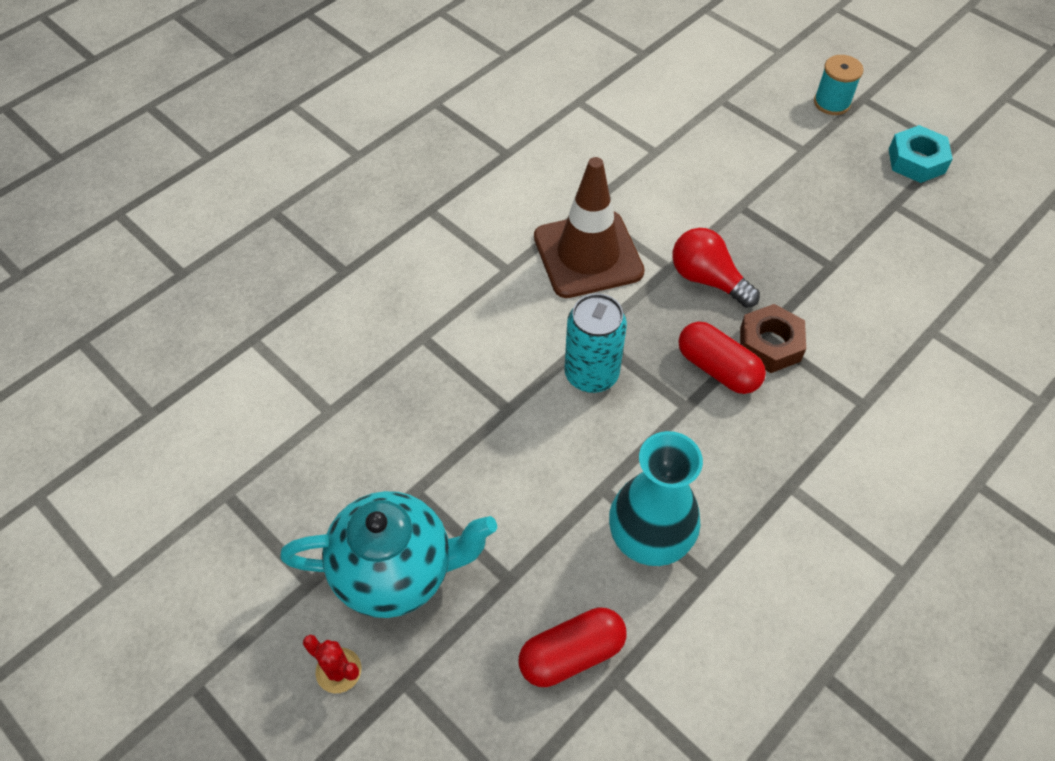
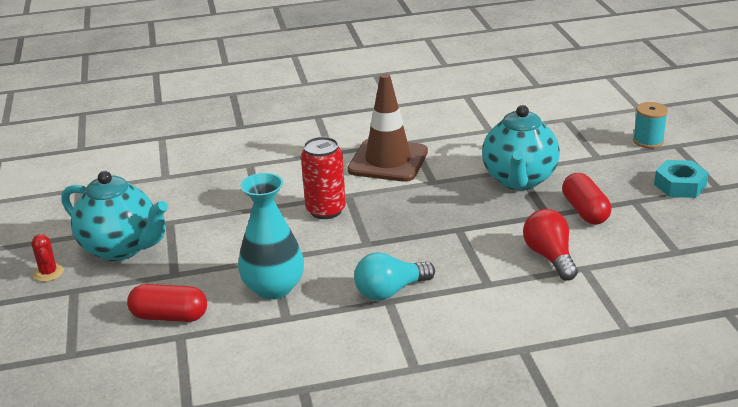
camera: 35 degrees right, 25 degrees down
turquoise can [564,293,627,393] -> red can [301,137,346,219]
red light bulb [672,228,760,308] -> red light bulb moved to [523,209,578,281]
red capsule [678,322,766,394] -> red capsule moved to [562,173,611,225]
brown nut [740,304,806,373] -> none
none -> turquoise light bulb [354,252,435,300]
none -> turquoise teapot [482,105,560,190]

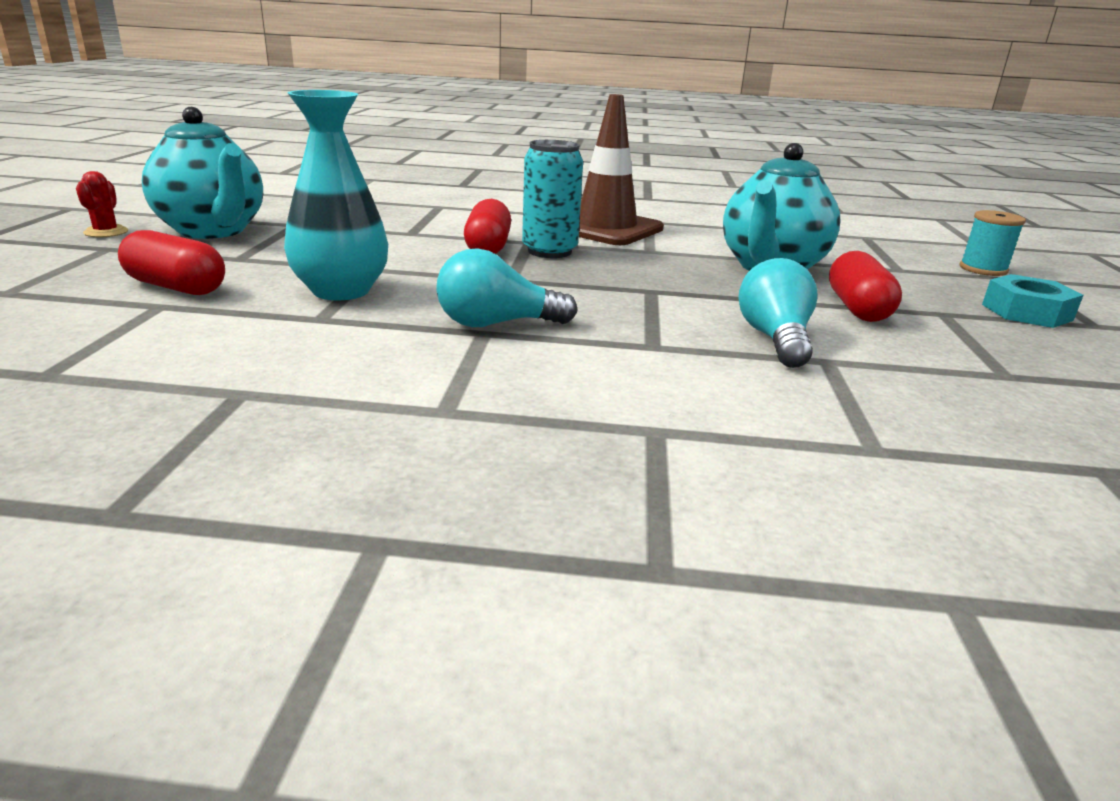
camera: 15 degrees right, 5 degrees down
red can [301,137,346,219] -> red capsule [464,199,511,254]
red light bulb [523,209,578,281] -> turquoise light bulb [738,258,817,368]
none -> turquoise can [522,140,583,258]

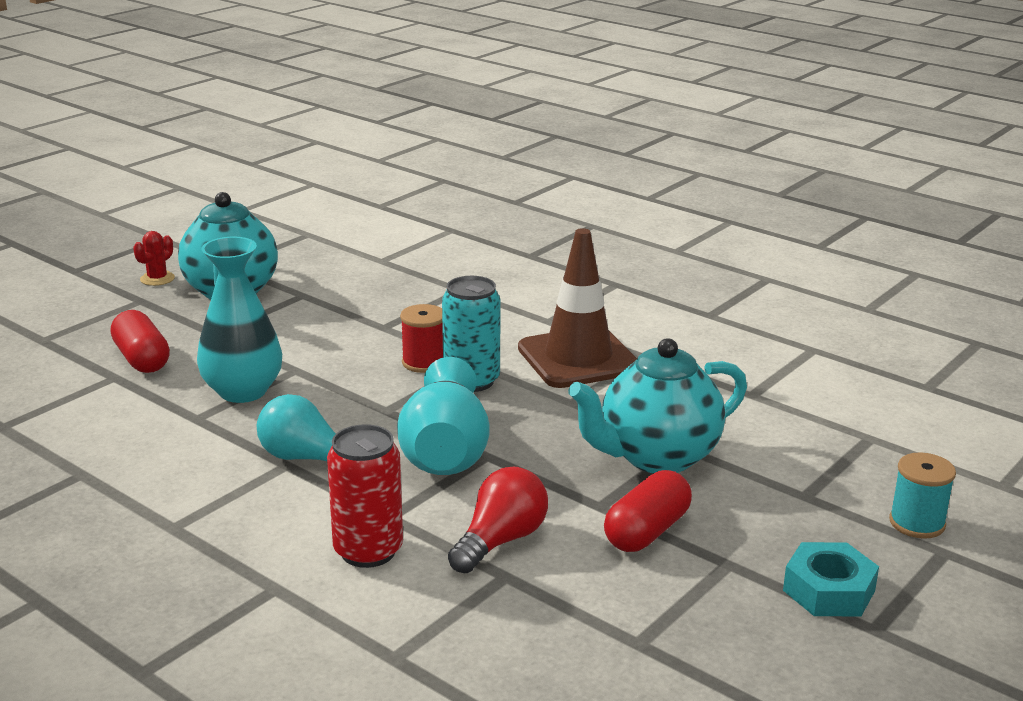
camera: 35 degrees right, 0 degrees up
red capsule [464,199,511,254] -> red spool [400,304,443,373]
turquoise light bulb [738,258,817,368] -> red light bulb [448,467,548,573]
none -> red can [327,424,403,568]
none -> turquoise vase [397,357,490,475]

